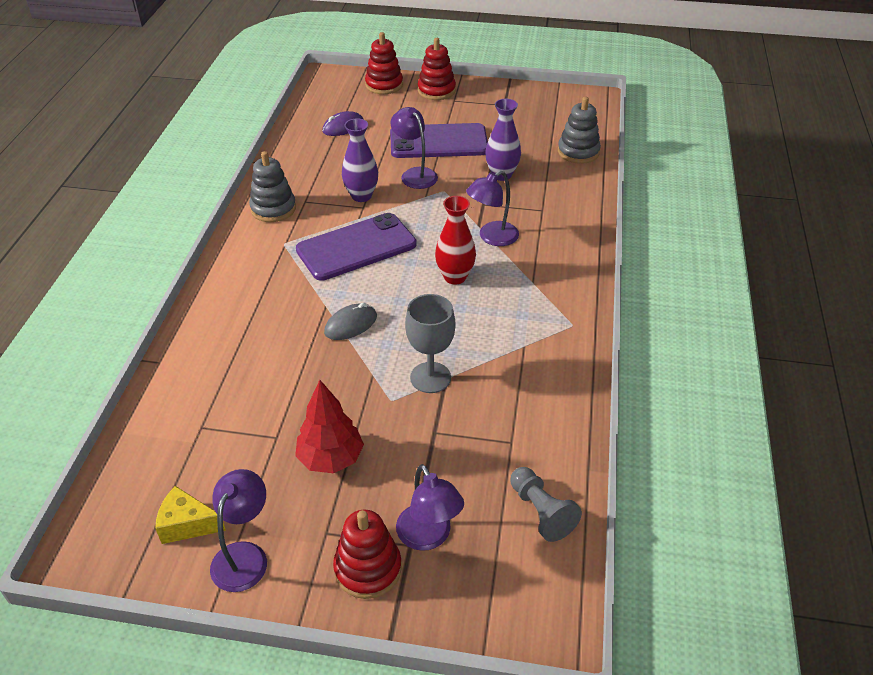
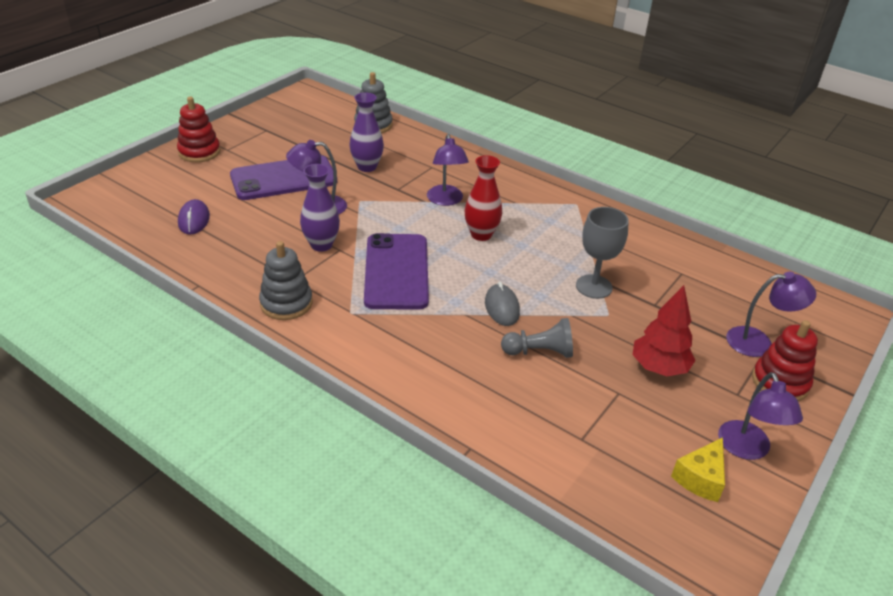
camera: 65 degrees left, 5 degrees down
purple lamp [210,469,267,592] -> purple lamp turned 135 degrees counterclockwise [718,372,803,460]
red stacking toy [365,32,403,94] -> none
purple phone [390,123,488,158] -> purple phone turned 45 degrees clockwise [230,155,337,200]
grey pawn [510,467,582,542] -> grey pawn moved to [501,318,573,358]

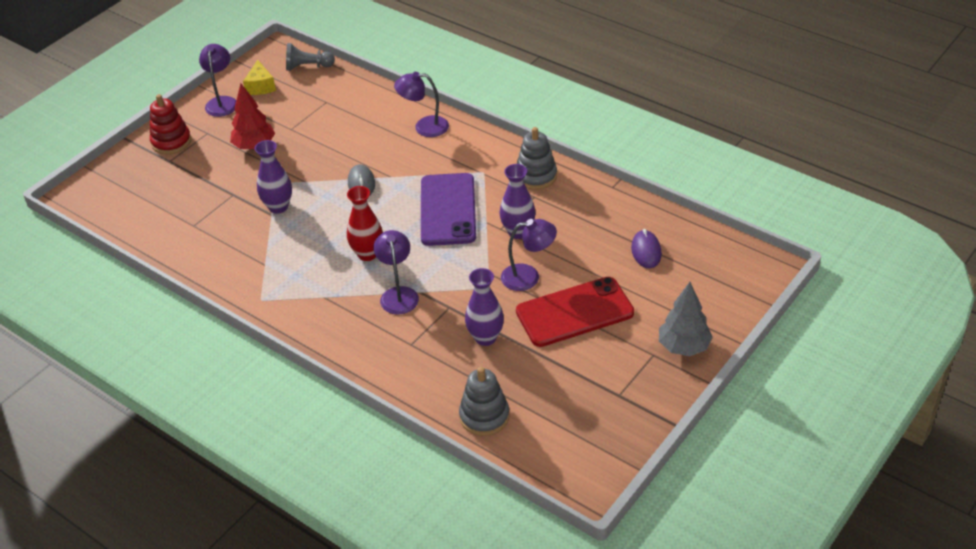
camera: 175 degrees left, 5 degrees up
red stacking toy [177,97,221,162] -> grey tree [659,282,713,356]
purple phone [230,155,337,200] -> red phone [516,277,634,347]
grey pawn [501,318,573,358] -> grey pawn moved to [286,43,335,71]
grey goblet [576,207,629,299] -> purple vase [255,140,292,214]
yellow cheese [671,437,725,502] -> yellow cheese turned 135 degrees clockwise [243,60,276,95]
purple lamp [726,272,816,357] -> purple lamp moved to [394,72,449,137]

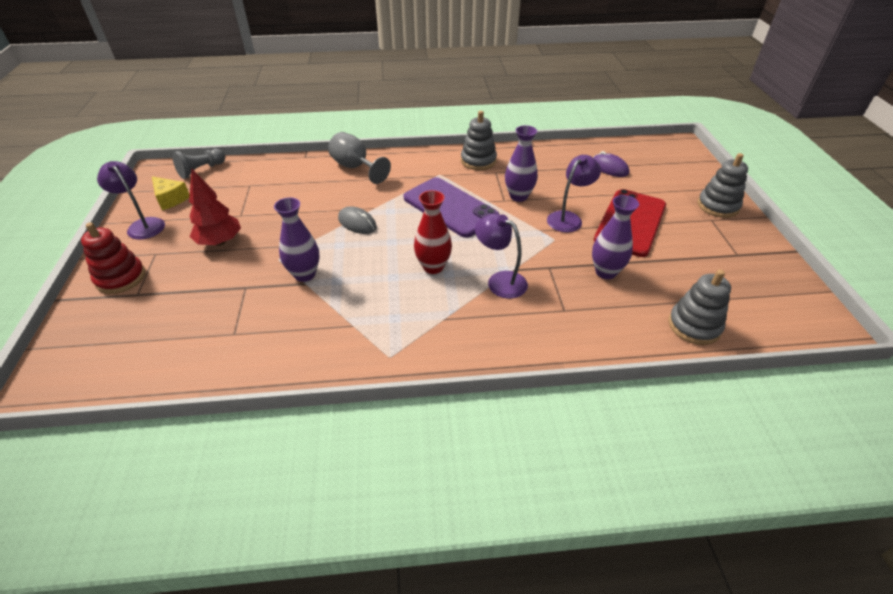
camera: 45 degrees left, 0 degrees up
purple lamp [394,72,449,137] -> grey goblet [328,132,391,184]
grey tree [659,282,713,356] -> grey stacking toy [698,153,748,218]

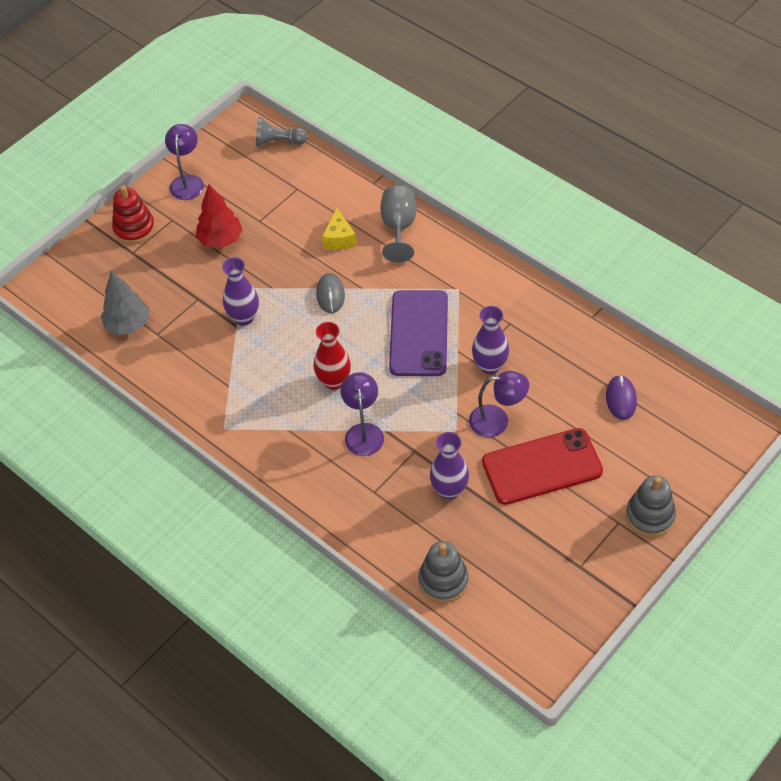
camera: 50 degrees right, 10 degrees up
yellow cheese [152,176,190,210] -> yellow cheese moved to [322,208,357,250]
grey stacking toy [461,111,497,170] -> none
none -> grey tree [101,270,150,335]

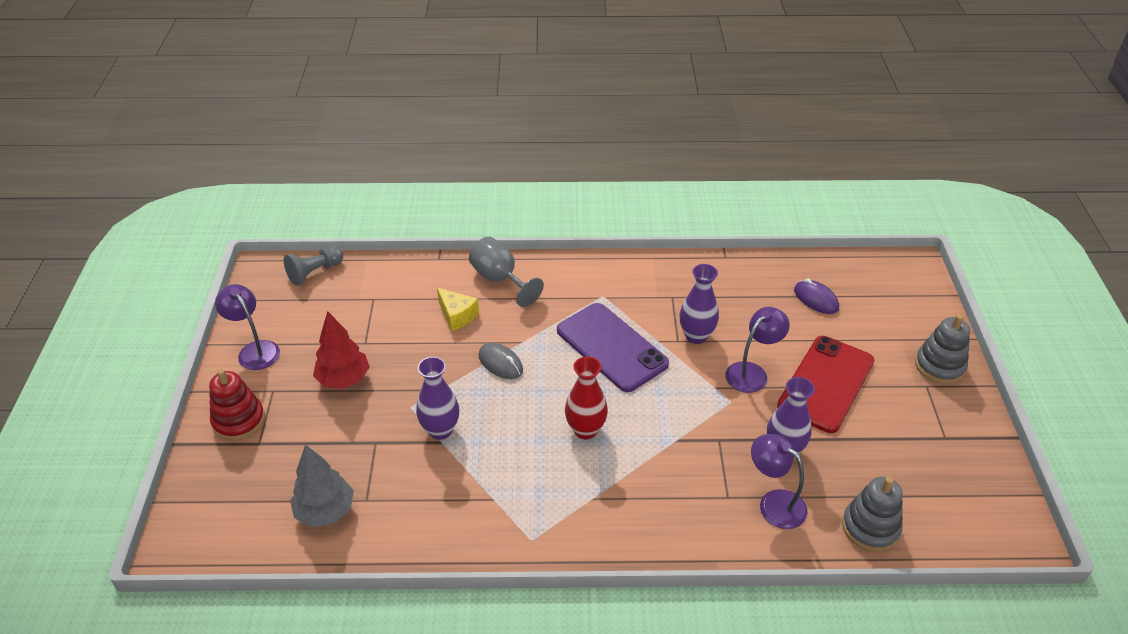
camera: 45 degrees left, 10 degrees down
purple lamp [341,372,384,456] -> purple lamp moved to [751,434,808,529]

